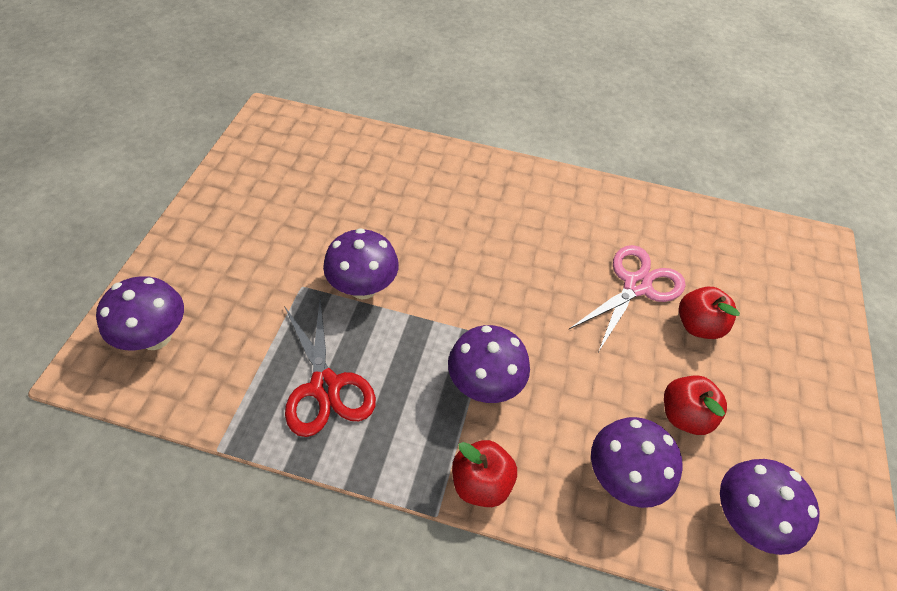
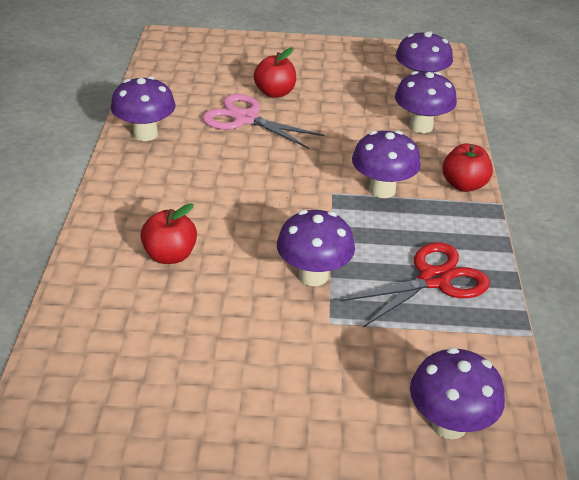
camera: 100 degrees left, 15 degrees down
red apple [664,375,727,435] -> red apple moved to [140,203,197,264]
none -> purple mushroom [110,76,176,141]

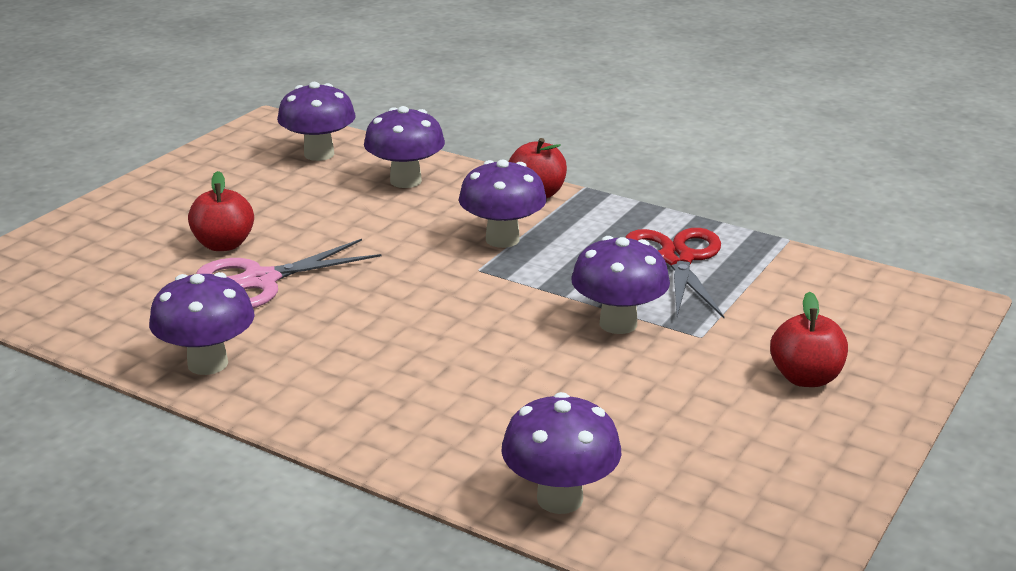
camera: 60 degrees left, 10 degrees down
red apple [140,203,197,264] -> red apple moved to [770,292,848,387]
purple mushroom [410,347,505,439] -> purple mushroom moved to [501,392,621,514]

